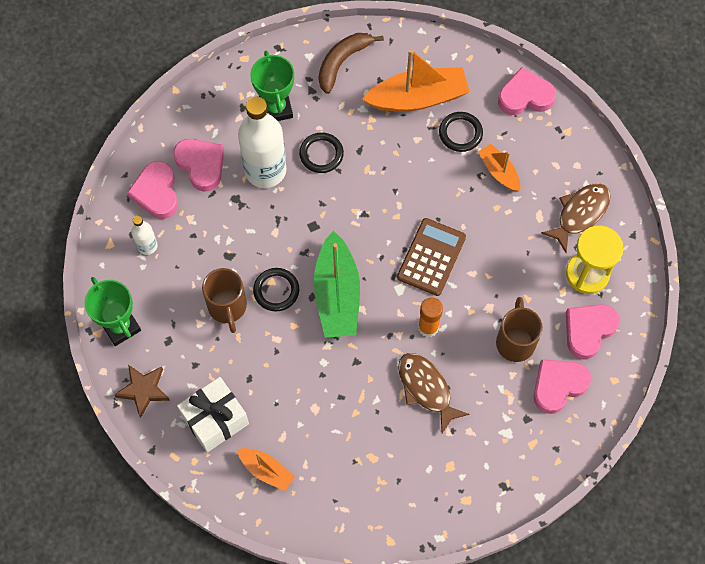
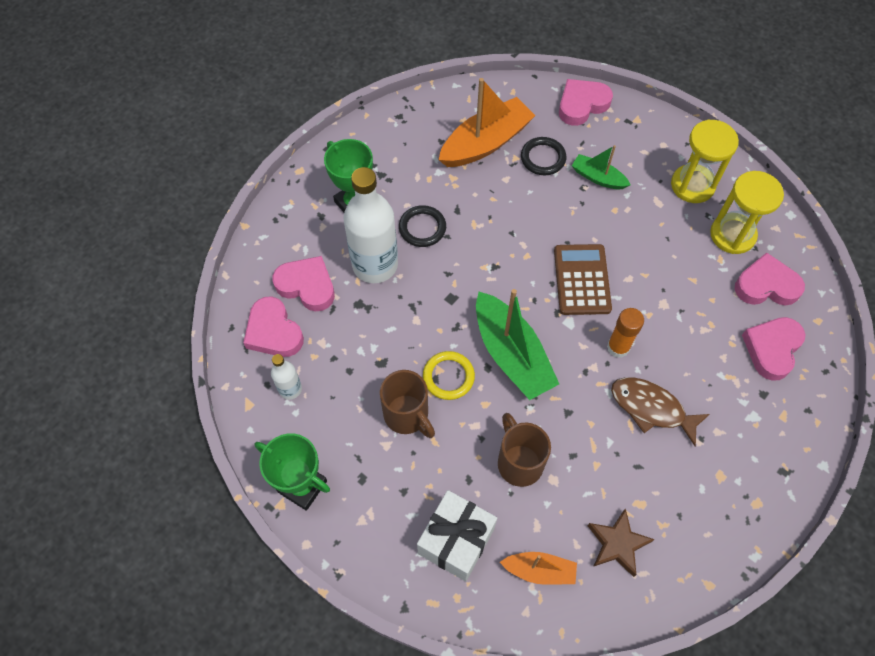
camera: 25 degrees left, 5 degrees down
brown star [114,365,170,418] -> brown star moved to [588,508,655,577]
black ring [253,268,299,311] -> yellow ring [423,351,475,400]
brown banana [318,33,384,94] -> none
orange boat [478,144,520,191] -> green boat [572,145,631,189]
brown mug [496,297,543,362] -> brown mug moved to [498,413,551,487]
brown fish [541,183,611,253] -> yellow hourglass [671,120,739,203]
pink heart [566,304,620,360] -> pink heart turned 75 degrees clockwise [735,252,805,305]

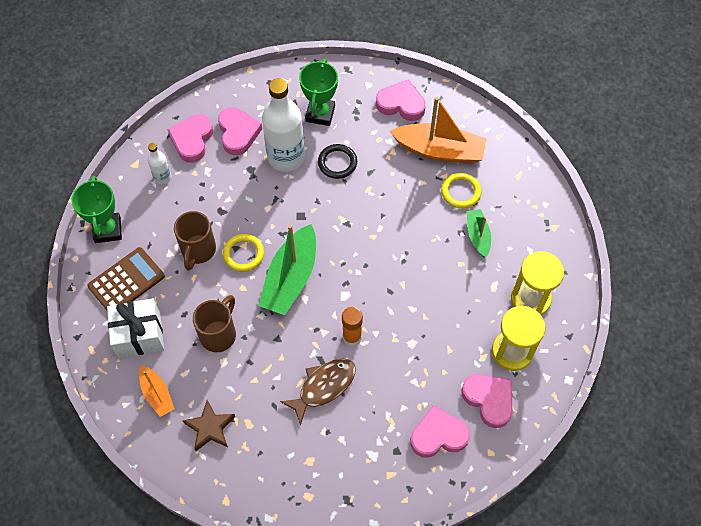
camera: 50 degrees right, 0 degrees up
black ring [521,137,566,175] -> yellow ring [441,173,482,209]
brown calculator [554,244,612,315] -> brown calculator moved to [87,247,165,310]
pink heart [559,79,613,126] -> pink heart moved to [376,80,426,121]
brown fish [611,377,710,446] -> brown fish turned 60 degrees clockwise [280,358,356,426]

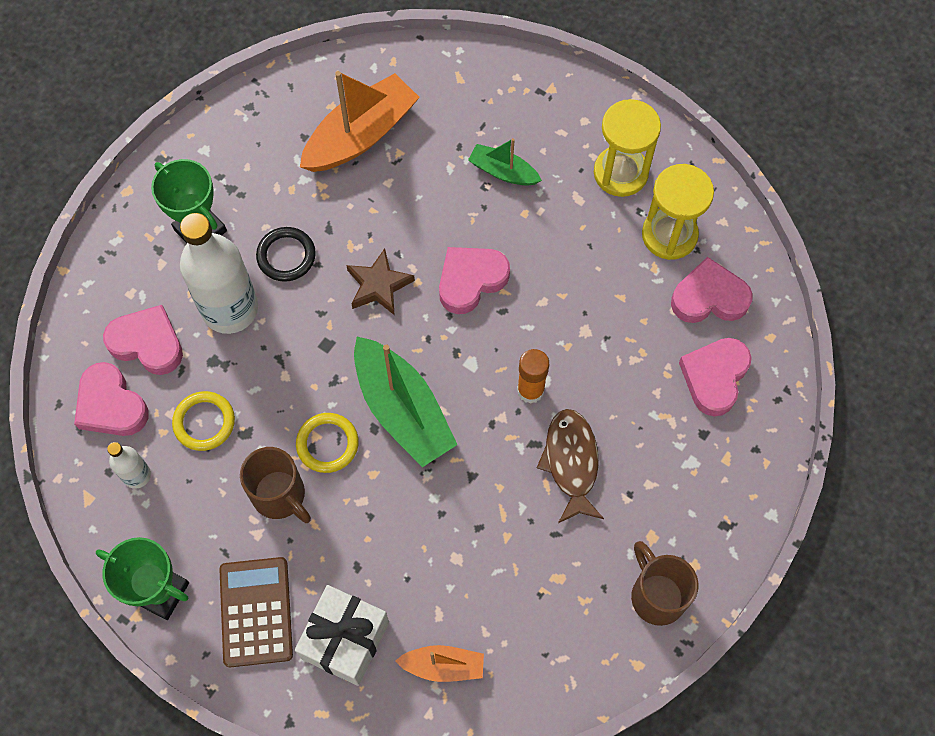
camera: 55 degrees left, 5 degrees up
brown star [183,400,235,451] -> brown star moved to [346,248,415,315]
brown mug [193,295,236,352] -> brown mug moved to [631,541,699,626]
pink heart [376,80,426,121] -> pink heart moved to [439,247,510,314]
yellow ring [441,173,482,209] -> yellow ring moved to [172,391,235,451]

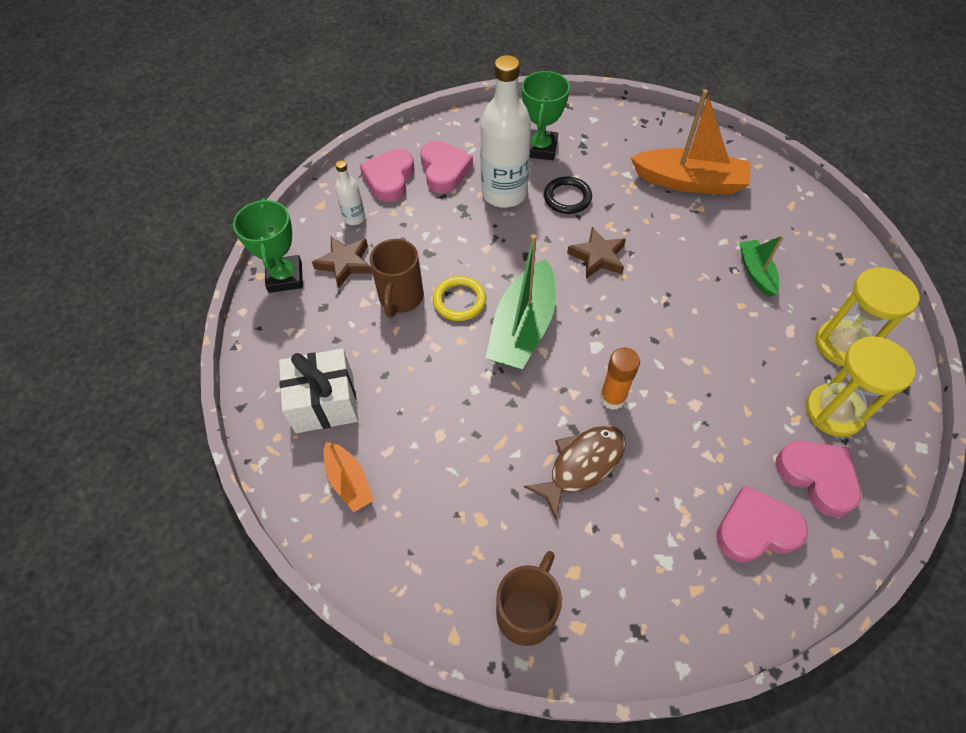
camera: 55 degrees right, 10 degrees down
yellow ring [172,391,235,451] -> none
brown calculator [219,557,293,667] -> none
pink heart [439,247,510,314] -> none
none -> brown star [312,237,372,288]

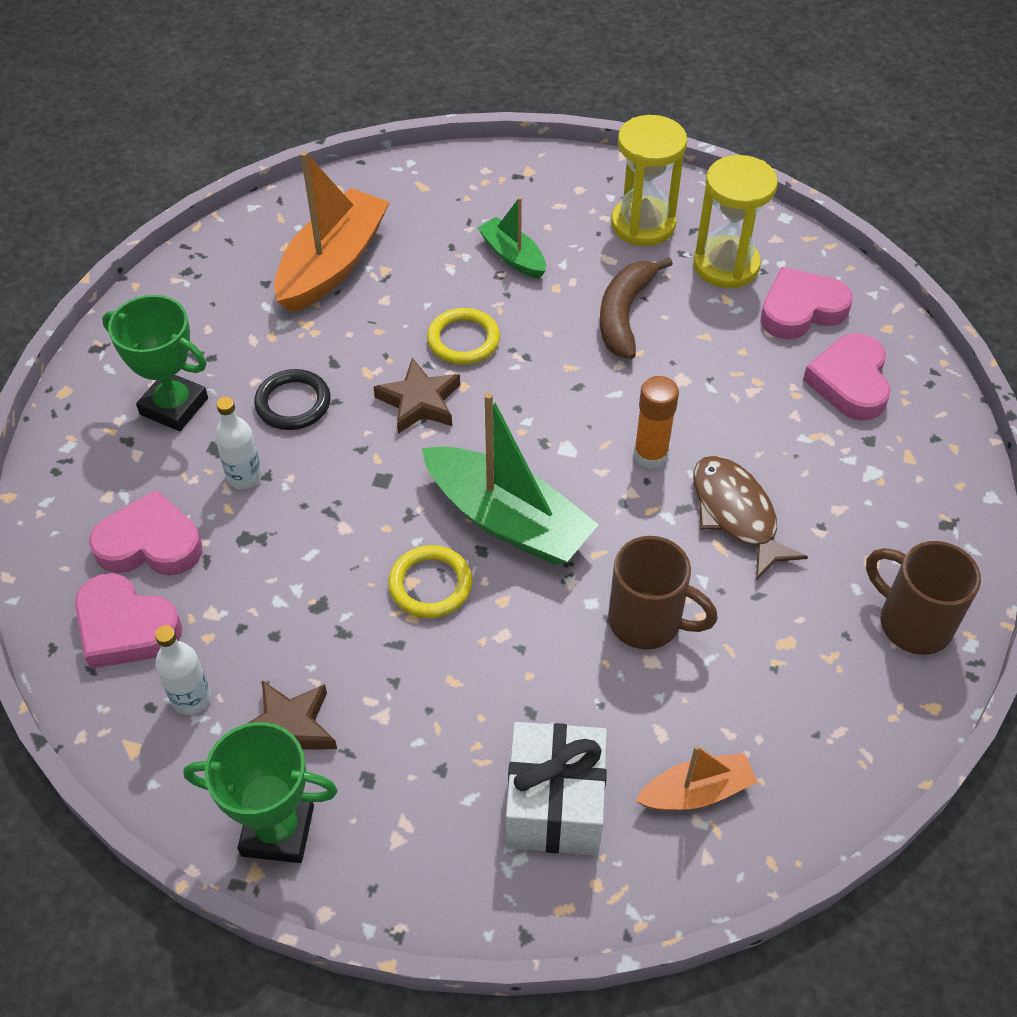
camera: 75 degrees left, 5 degrees down
brown mug [370,239,424,318] -> brown mug moved to [608,536,718,649]
white bottle [480,55,531,208] -> white bottle [215,397,262,489], size x0.47
green boat [740,235,784,297] -> green boat turned 45 degrees clockwise [477,197,546,279]
none -> yellow ring [427,308,500,365]
none -> brown banana [600,257,673,359]

